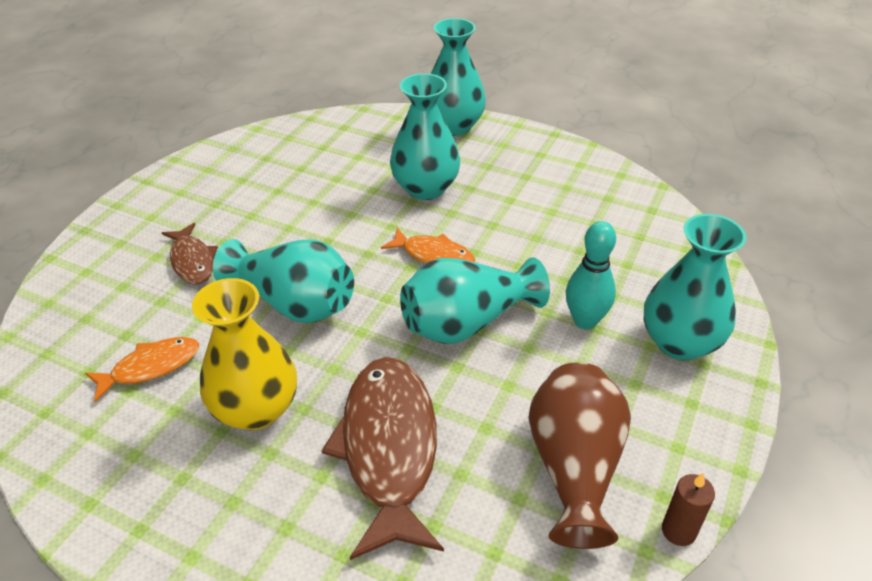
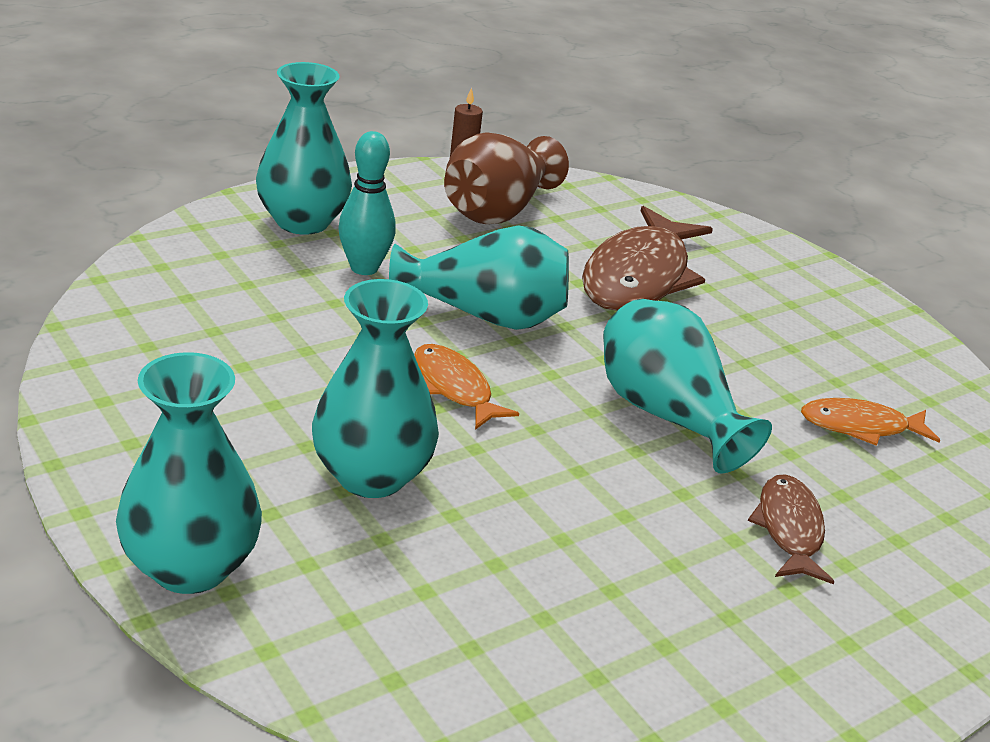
camera: 155 degrees left, 10 degrees down
yellow vase [192,278,297,430] -> none

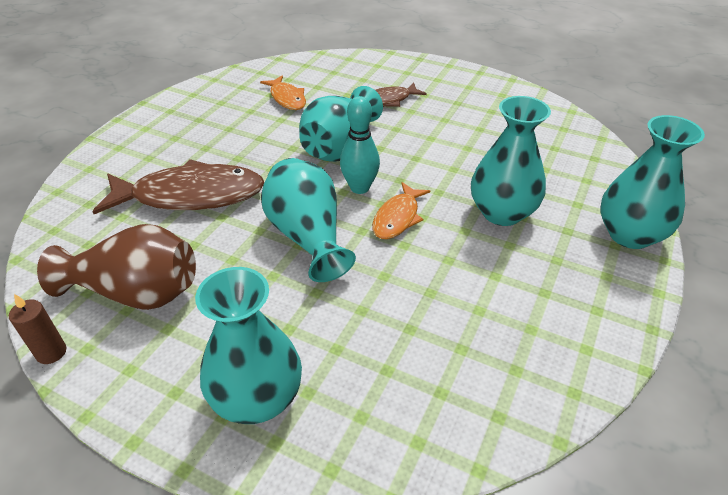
camera: 115 degrees left, 10 degrees up
turquoise bowling pin [338,131,396,275] -> turquoise bowling pin moved to [340,96,380,194]

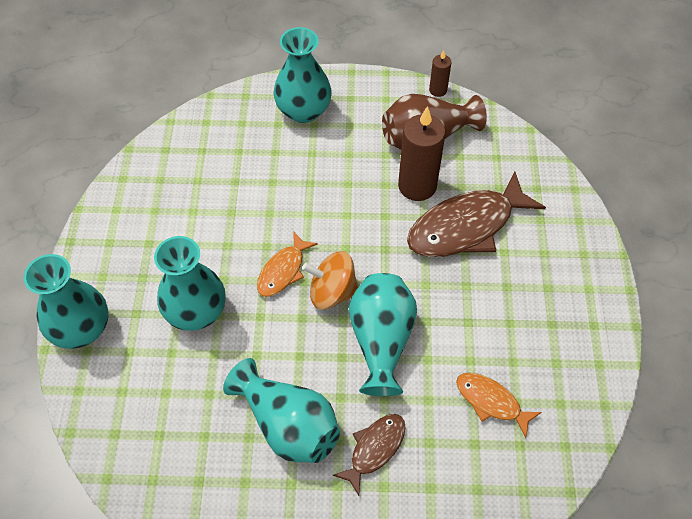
camera: 155 degrees right, 15 degrees up
turquoise vase [261,158,356,282] -> turquoise vase moved to [223,358,340,463]
turquoise bowling pin [340,96,380,194] -> orange spinning top [302,251,358,310]
orange fish [372,182,430,239] -> orange fish turned 150 degrees counterclockwise [257,232,318,297]
none -> brown candle [398,106,446,201]

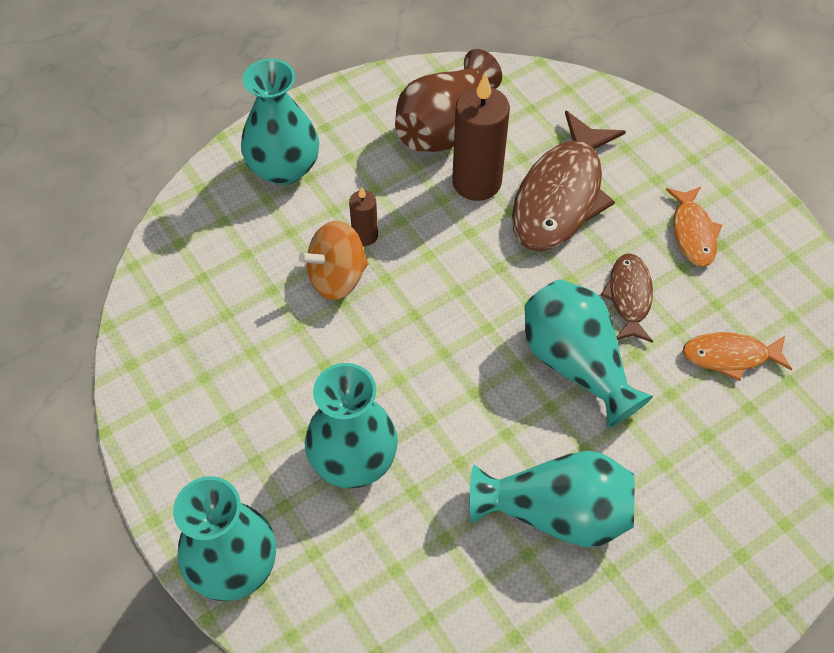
camera: 35 degrees left, 0 degrees up
orange fish [257,232,318,297] -> orange fish moved to [666,186,722,267]
orange spinning top [302,251,358,310] -> orange spinning top moved to [299,221,369,300]
brown fish [333,414,406,496] -> brown fish moved to [601,253,653,343]
brown candle [429,50,452,97] -> brown candle moved to [349,187,378,246]

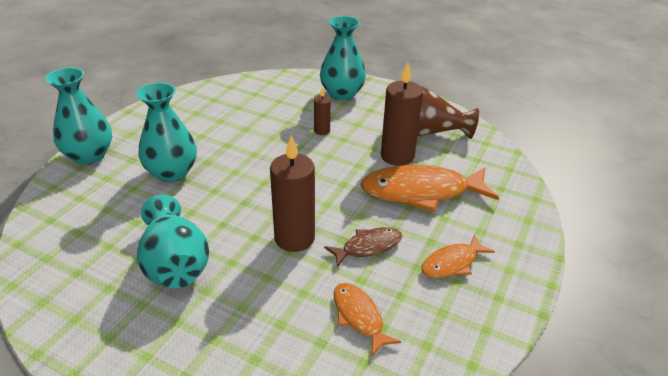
camera: 60 degrees right, 20 degrees down
orange spinning top [299,221,369,300] -> none
brown fish [512,110,626,251] -> orange fish [360,165,499,212]
turquoise vase [524,279,653,428] -> brown candle [270,135,315,252]

